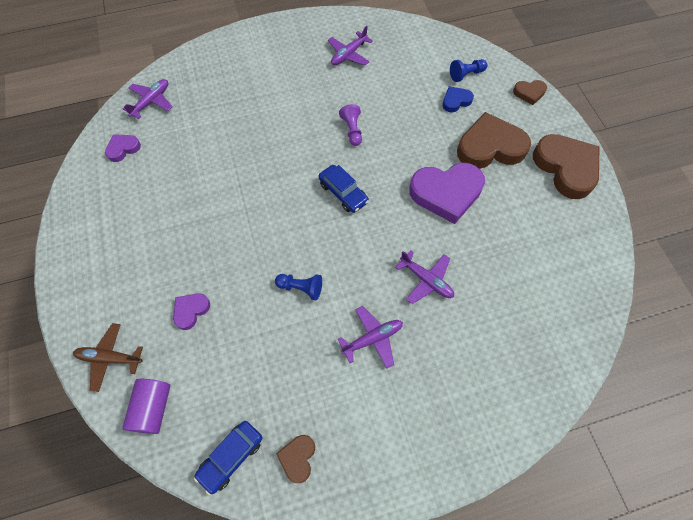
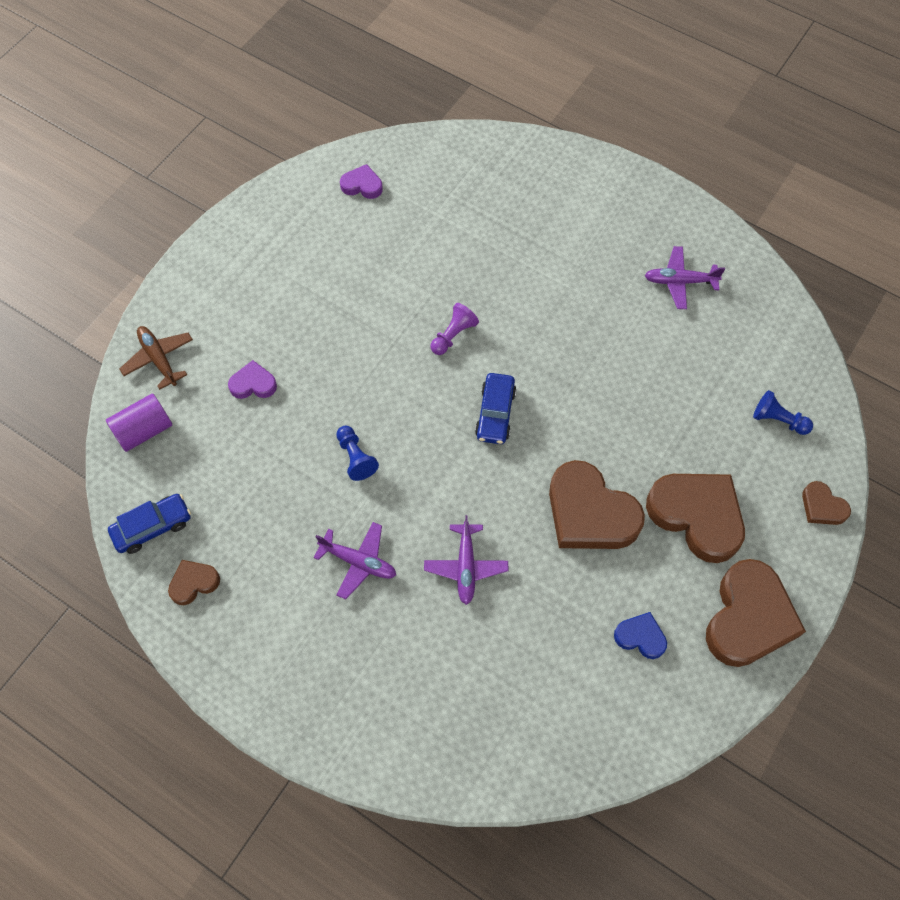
camera: 50 degrees right, 0 degrees up
purple plane [123,79,173,119] -> none
blue car [194,421,262,495] -> blue car turned 150 degrees clockwise [108,494,191,554]
purple pawn [339,104,362,146] -> purple pawn moved to [430,303,479,355]
purple heart [409,163,485,224] -> brown heart [549,460,645,549]
blue heart [442,86,474,112] -> blue heart moved to [614,612,667,659]

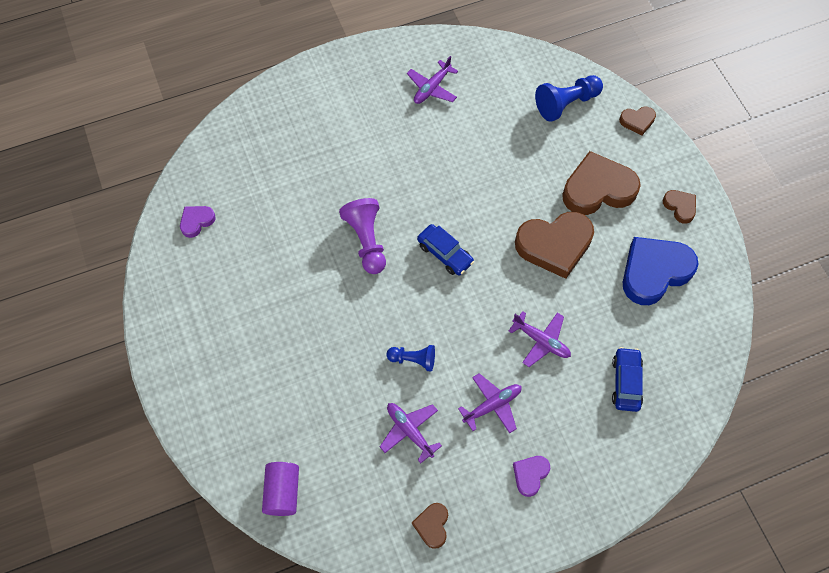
camera: 55 degrees left, 0 degrees up
blue car [108,494,191,554] -> blue car moved to [612,347,643,412]
brown plane [120,326,193,390] -> none
purple heart [228,360,277,399] -> purple heart moved to [513,456,550,497]
purple pawn [430,303,479,355] -> purple pawn [339,198,386,274], size x1.63
blue heart [614,612,667,659] -> blue heart [623,237,699,305], size x2.06
brown heart [706,559,806,667] -> brown heart [663,190,696,224], size x0.48
blue pawn [753,390,813,435] -> blue pawn [535,75,603,122], size x1.63
none -> purple plane [380,403,442,463]

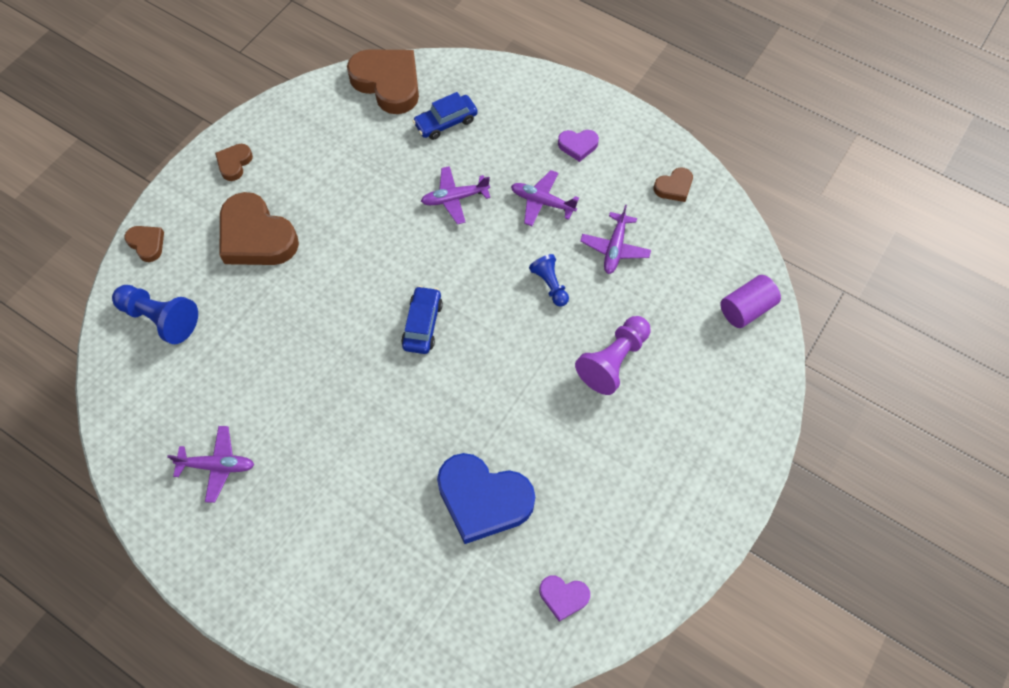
camera: 125 degrees left, 0 degrees up
purple pawn [339,198,386,274] -> purple pawn moved to [575,316,651,395]
purple plane [509,311,571,367] -> purple plane turned 105 degrees counterclockwise [421,166,490,224]
brown heart [515,212,594,279] -> brown heart moved to [347,49,419,114]
blue heart [623,237,699,305] -> blue heart moved to [437,453,535,544]

